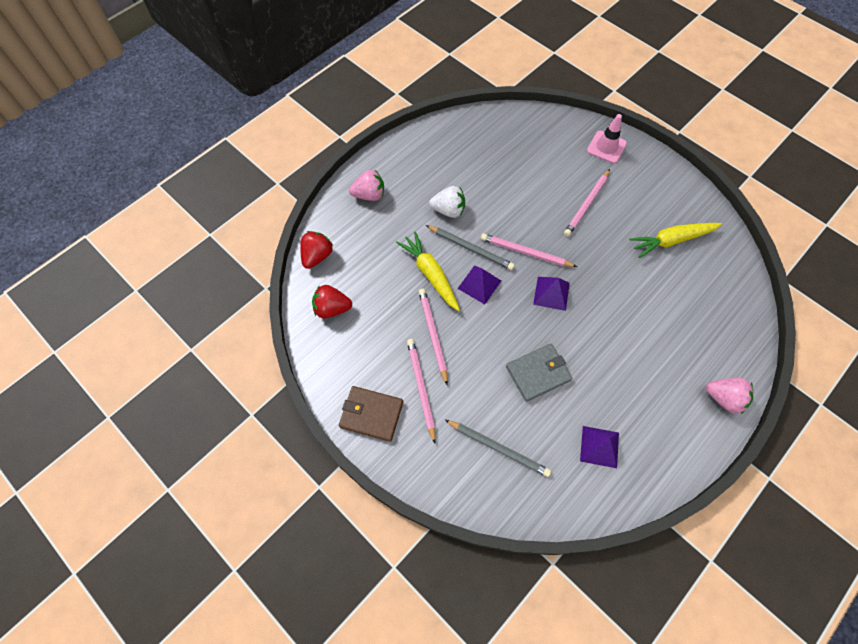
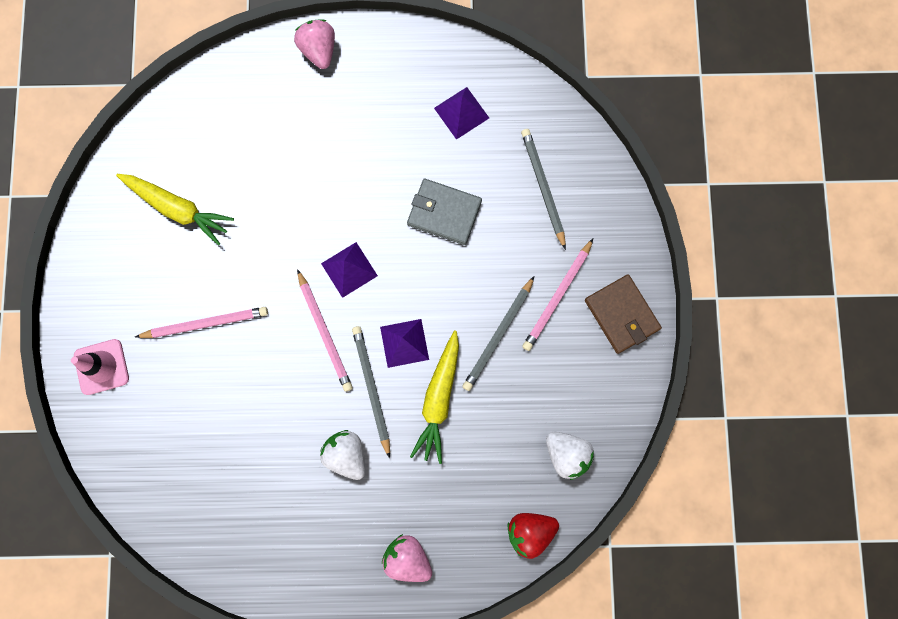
camera: 135 degrees left, 15 degrees up
red strawberry [312,285,352,319] -> white strawberry [546,432,594,480]
pink pencil [419,289,448,385] -> grey pencil [462,276,534,391]

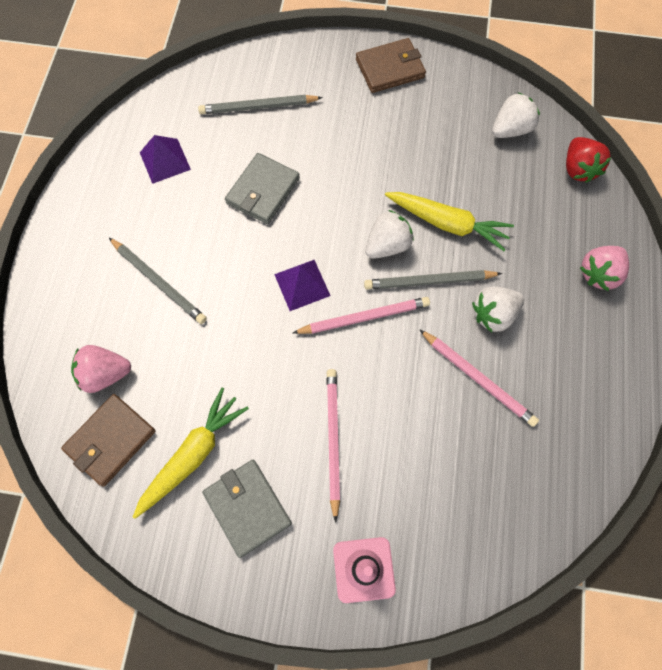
camera: 80 degrees left, 10 degrees down
pink strawberry [294,20,335,69] -> pink strawberry moved to [71,345,131,393]
purple pyramid [380,319,429,368] -> white strawberry [365,210,414,259]
grey pencil [462,276,534,391] -> grey pencil moved to [109,238,207,324]
pink pencil [522,239,593,351] -> pink pencil moved to [419,329,539,427]
none -> brown wallet [61,394,155,487]
none -> grey wallet [202,460,292,558]

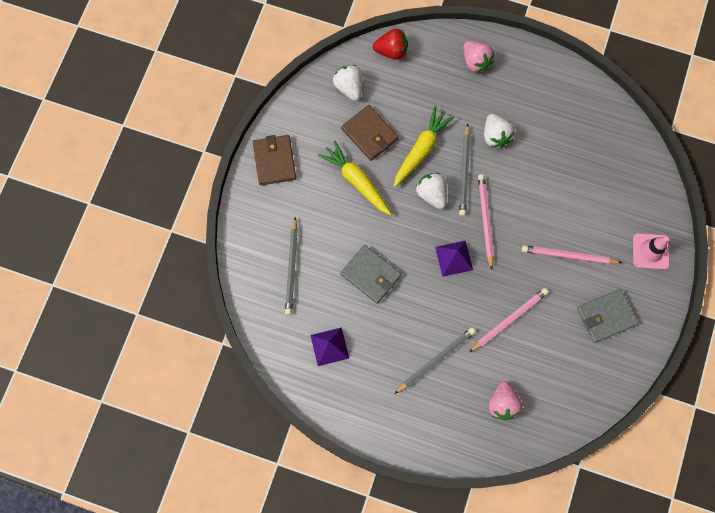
camera: 80 degrees left, 5 degrees up
brown wallet [61,394,155,487] -> brown wallet moved to [341,105,399,161]
yellow carrot [133,388,249,519] -> yellow carrot moved to [318,140,392,216]
pink pencil [419,329,539,427] -> pink pencil moved to [469,288,549,352]

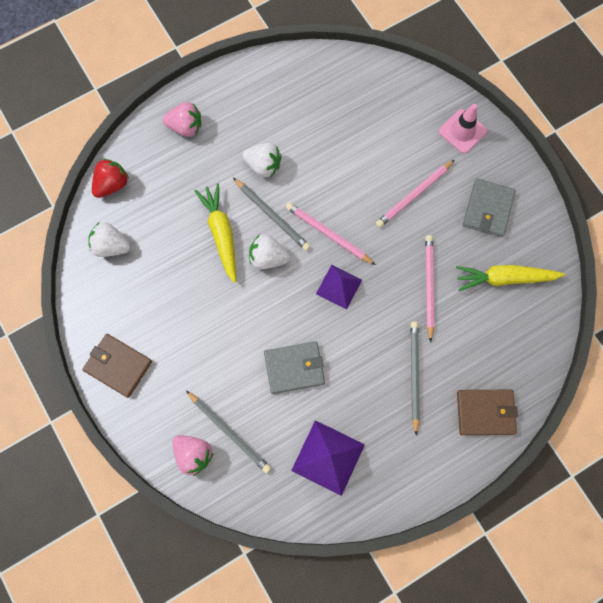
camera: 50 degrees left, 0 degrees up
purple pyramid [310,327,349,366] -> purple pyramid [291,420,365,496], size x1.51
yellow carrot [318,140,392,216] -> yellow carrot moved to [456,265,565,291]
brown wallet [341,105,399,161] -> brown wallet moved to [457,390,518,435]
pink strawberry [489,381,523,420] -> pink strawberry moved to [172,435,213,476]

